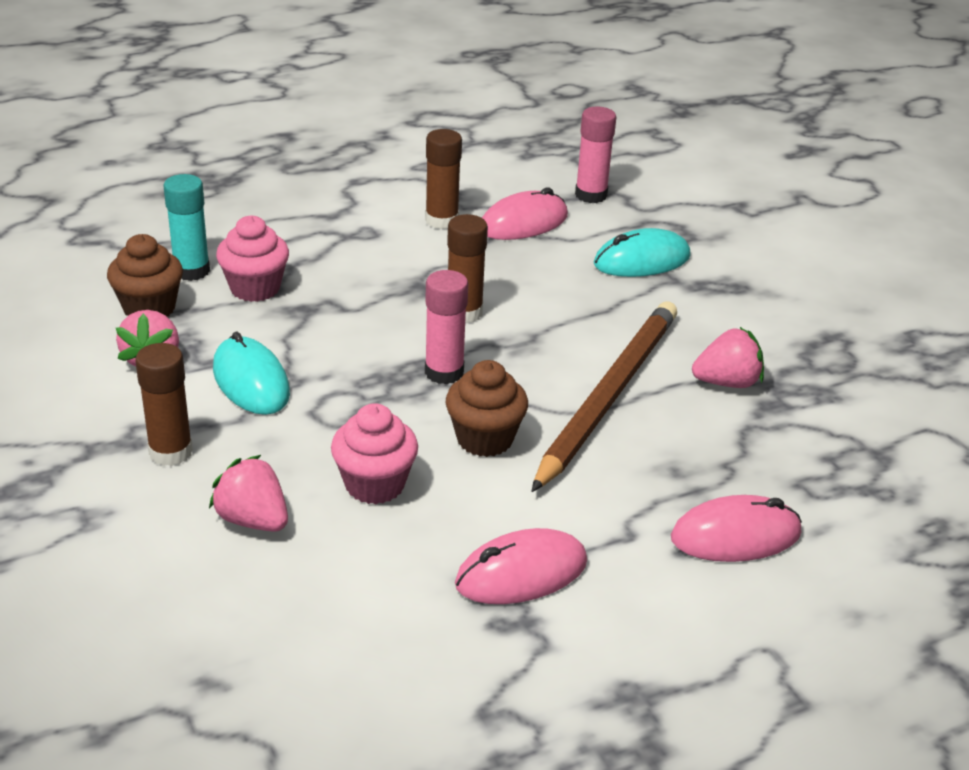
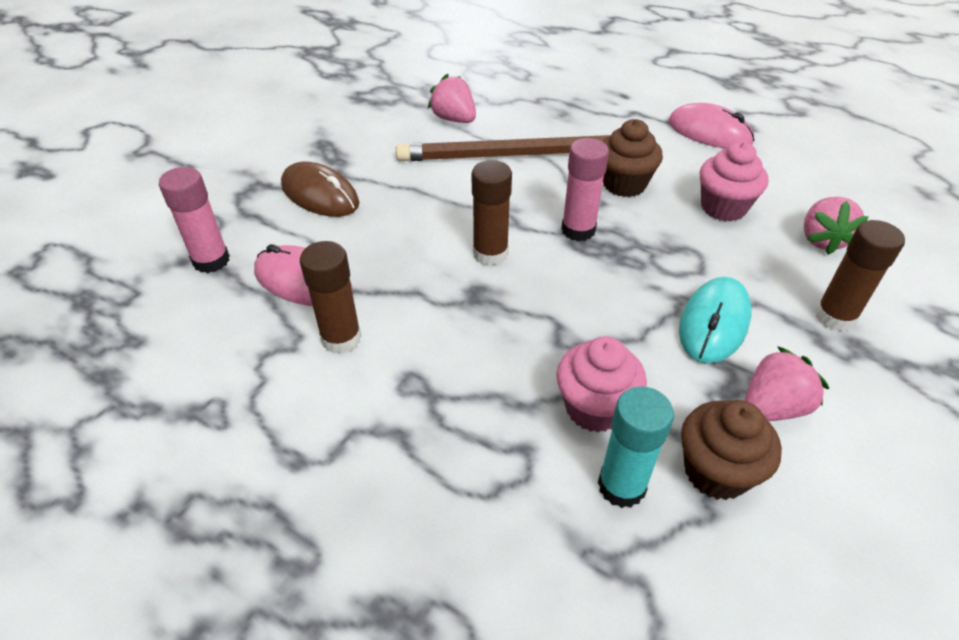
camera: 120 degrees left, 10 degrees up
turquoise mouse [594,228,691,277] -> brown mouse [281,162,359,217]
pink mouse [671,495,802,562] -> none

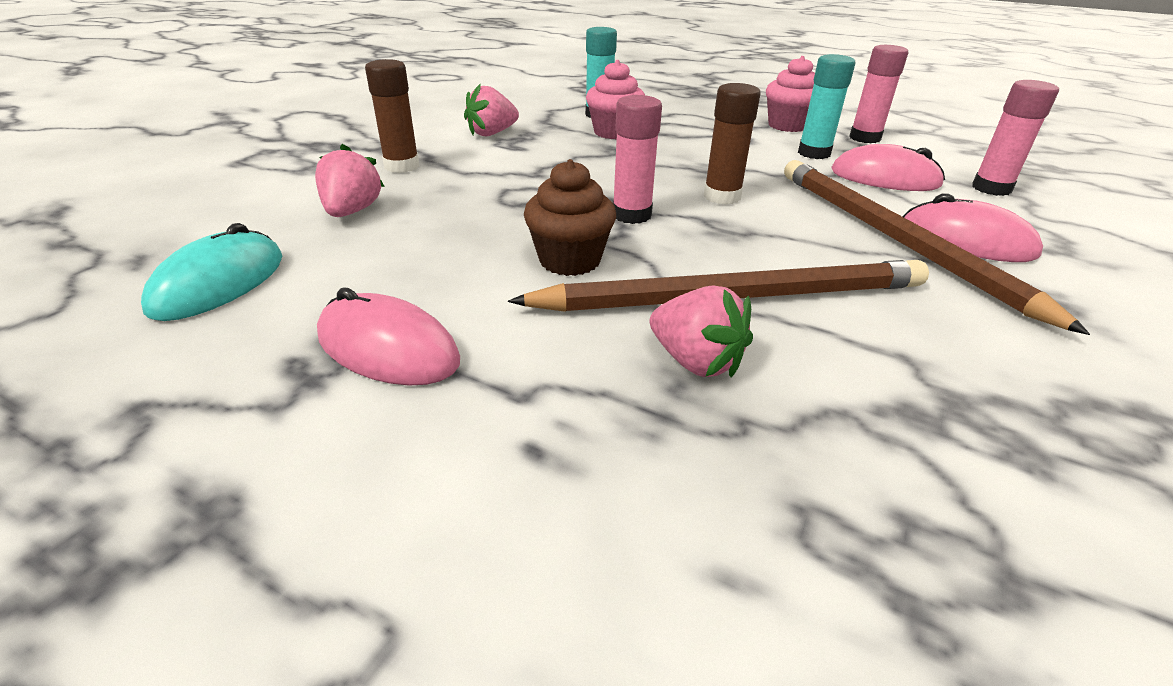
camera: 175 degrees right, 10 degrees down
brown mouse [281,162,359,217] -> pink mouse [902,193,1043,262]
brown glue stick [300,241,362,354] -> turquoise glue stick [798,54,856,159]
pink strawberry [428,73,476,123] -> pink strawberry moved to [650,285,753,377]
turquoise mouse [679,277,751,364] -> turquoise mouse moved to [141,223,282,321]
brown cupcake [681,400,782,500] -> none
pink cupcake [700,141,769,221] -> pink cupcake moved to [766,56,815,132]
none -> brown pencil [784,160,1090,335]
none -> pink glue stick [849,45,908,143]

